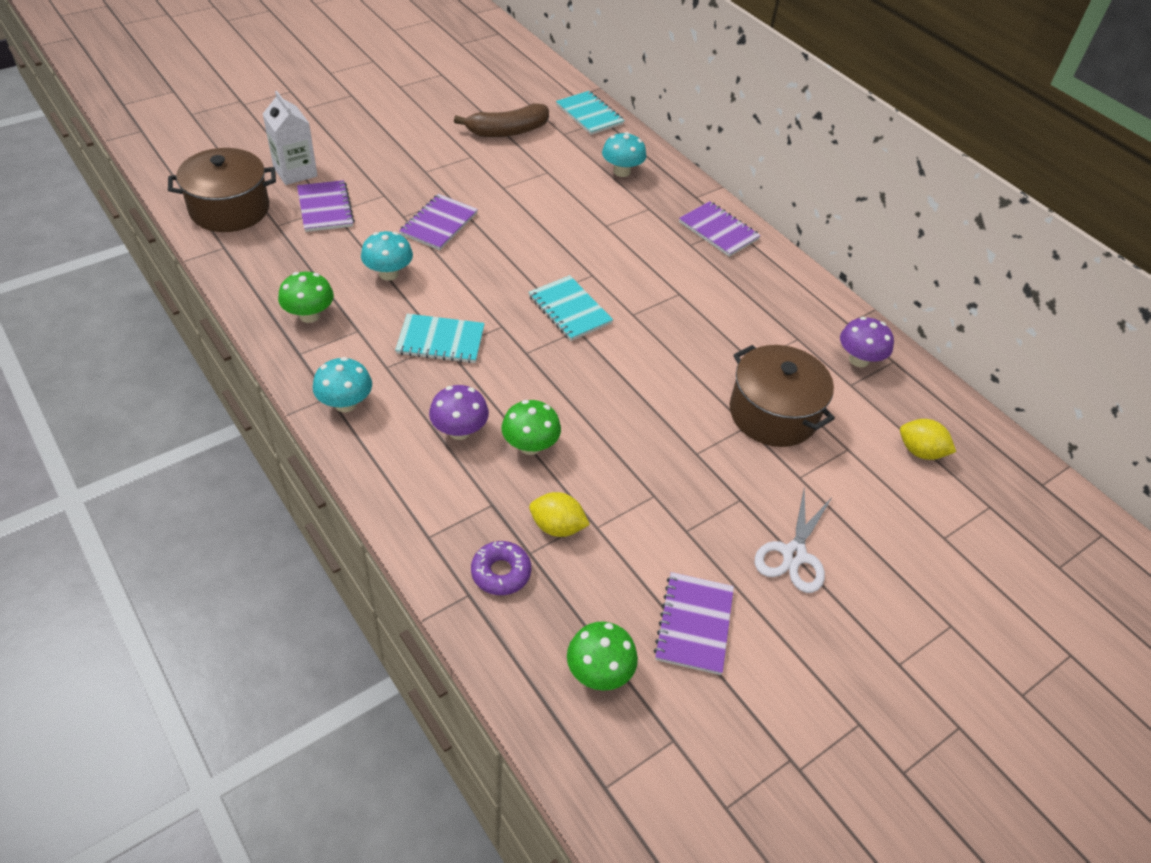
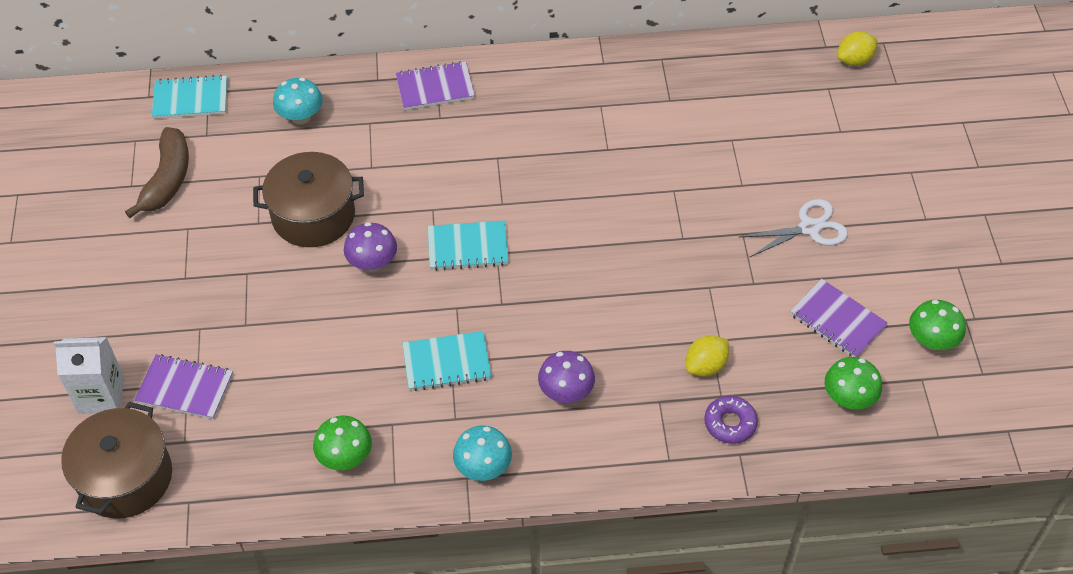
camera: 55 degrees left, 5 degrees up
turquoise mushroom [361,231,413,280] -> none
turquoise notebook [395,314,485,363] -> turquoise notebook turned 45 degrees clockwise [402,331,491,391]
purple notebook [399,194,478,250] -> none
green mushroom [502,400,561,455] -> green mushroom moved to [909,300,966,350]
brown pot [730,345,835,447] -> brown pot moved to [253,152,364,247]
white scissors [755,489,833,593] -> white scissors turned 75 degrees counterclockwise [739,199,848,258]
purple mushroom [840,317,894,367] -> purple mushroom moved to [344,222,397,272]
yellow lemon [900,419,956,460] -> yellow lemon moved to [837,32,877,66]

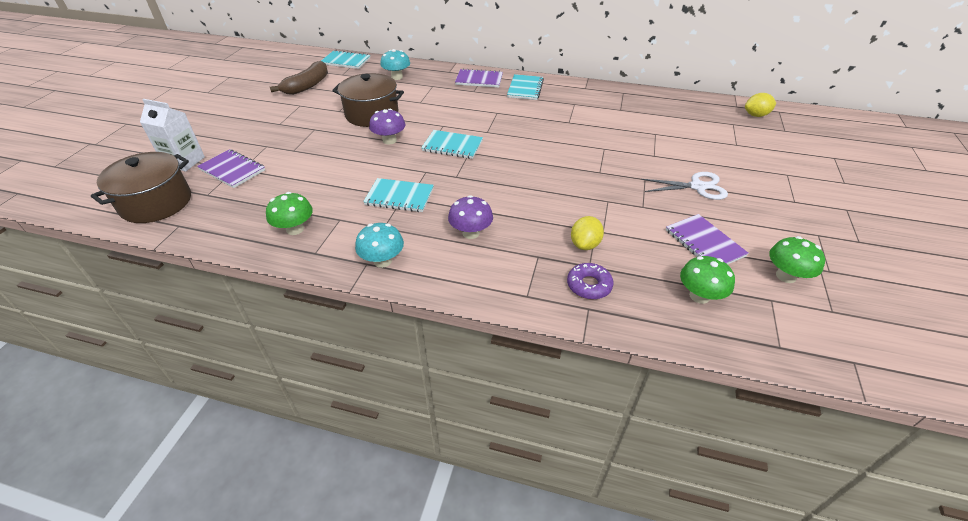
camera: 20 degrees right, 10 degrees down
yellow lemon [686,335,729,377] -> yellow lemon turned 45 degrees counterclockwise [571,216,604,250]
none -> turquoise notebook [507,74,544,100]

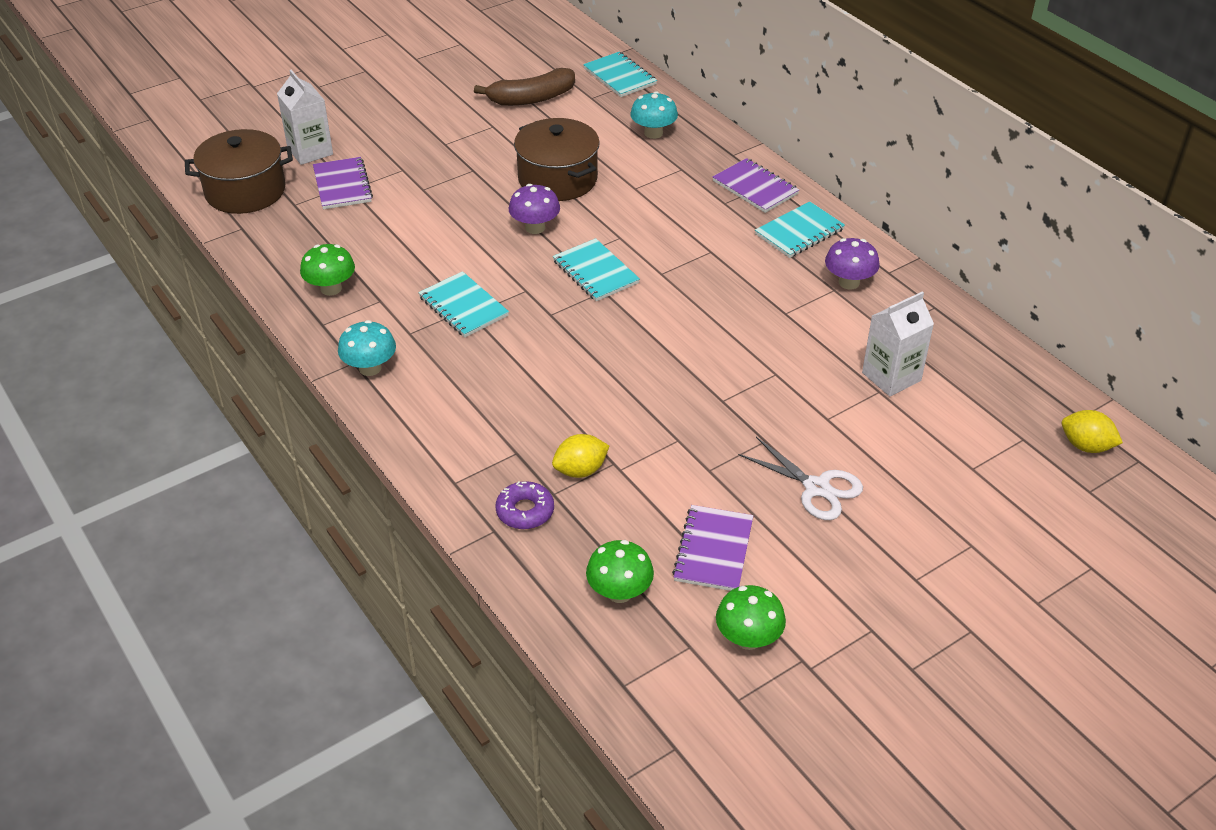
camera: 40 degrees right, 0 degrees up
purple mushroom [448,195,493,239] -> purple mushroom moved to [825,238,880,289]
none -> white carton [862,291,934,397]

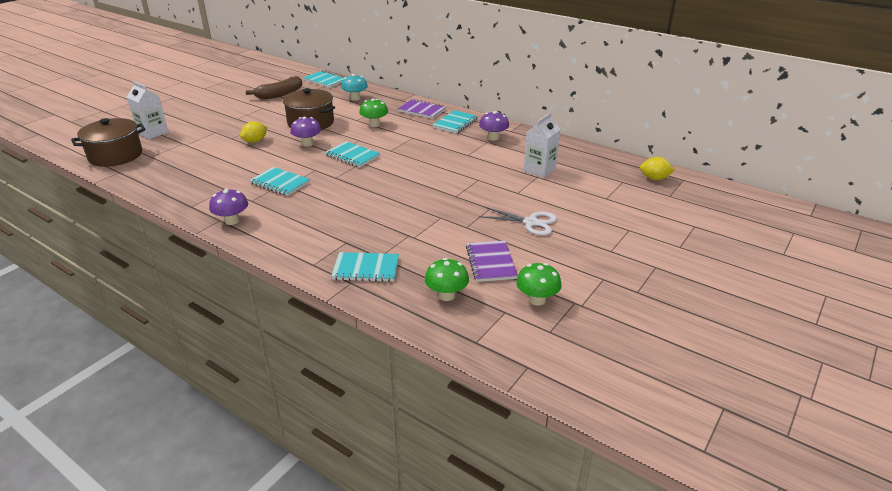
camera: 20 degrees left, 10 degrees down
green mushroom [300,244,355,296] -> green mushroom moved to [359,99,388,127]
purple notebook [313,157,373,209] -> none
turquoise mushroom [338,320,396,376] -> purple mushroom [209,189,248,225]
purple donut [496,481,554,529] -> turquoise notebook [331,252,399,282]
yellow lemon [552,434,609,478] -> yellow lemon moved to [240,121,267,143]

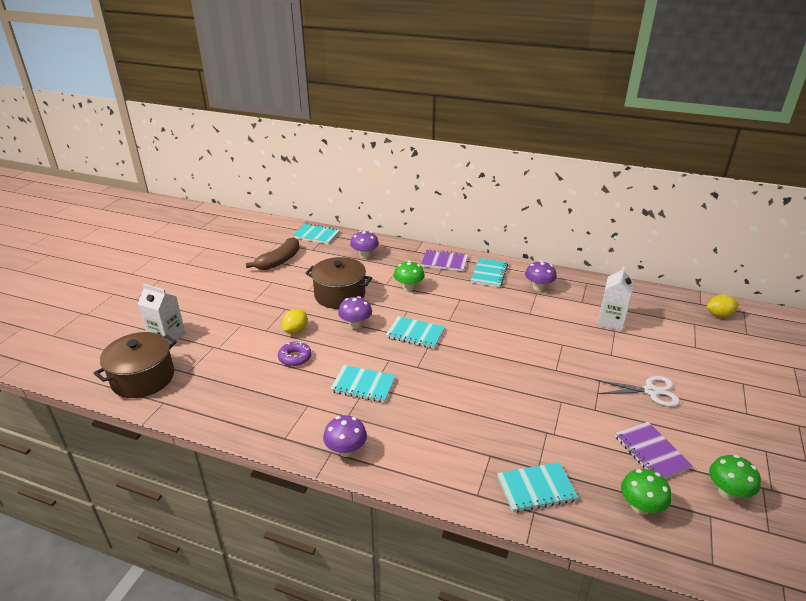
camera: 15 degrees left, 0 degrees up
turquoise mushroom [341,74,368,101] -> purple mushroom [350,231,379,258]
none -> purple donut [278,342,312,366]

